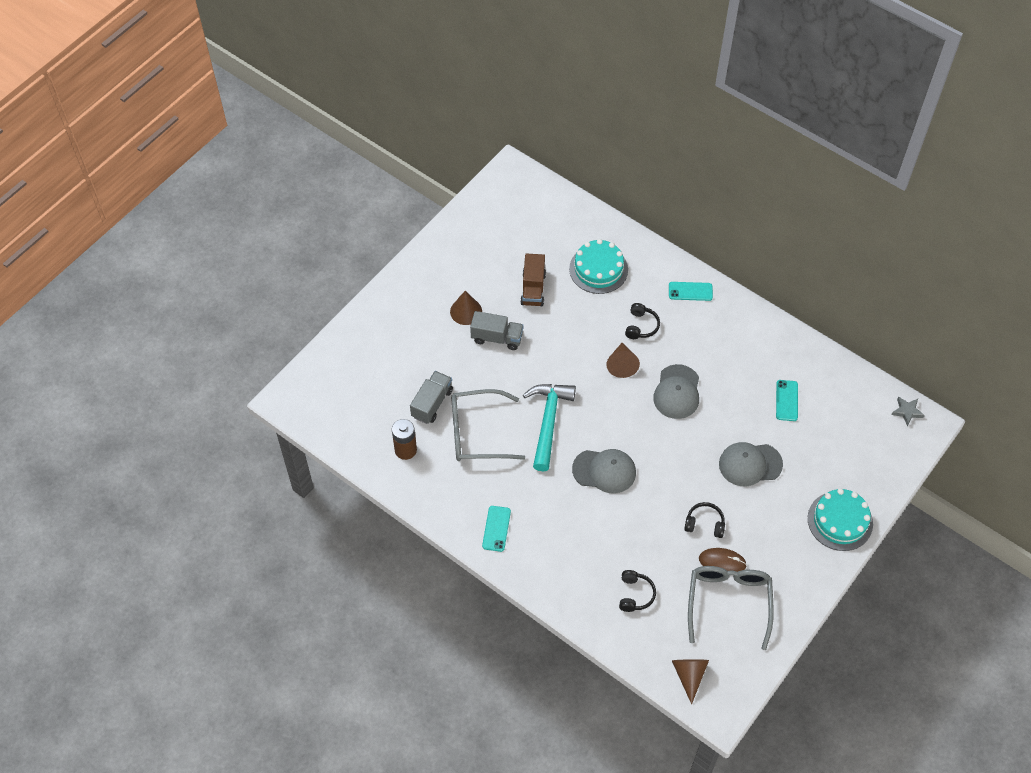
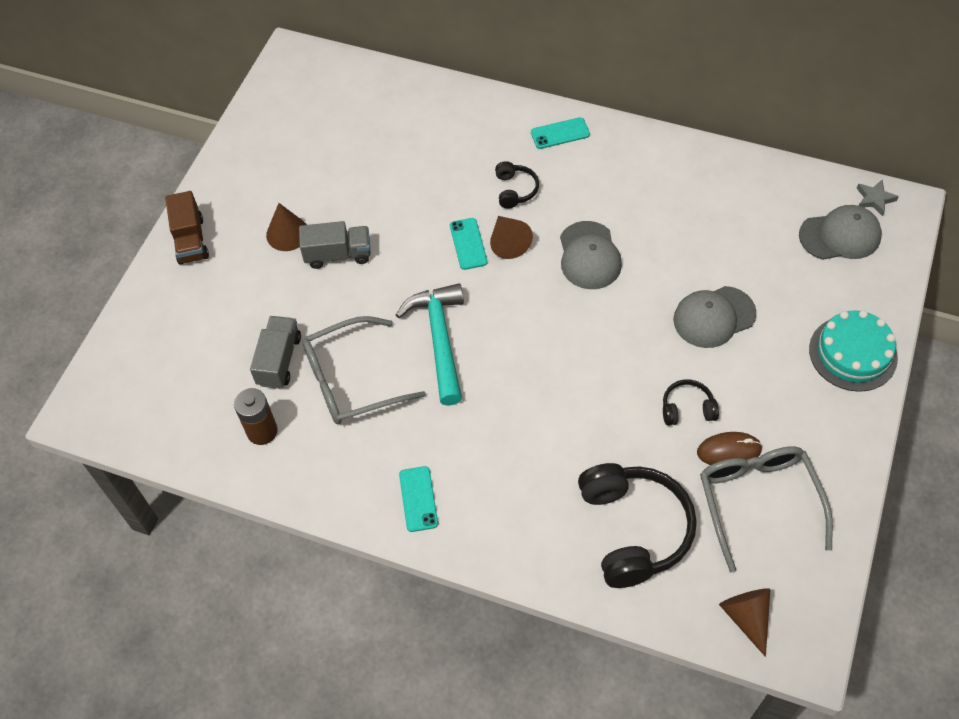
camera: 15 degrees left, 0 degrees up
brown truck [520,254,546,306] -> brown truck moved to [165,191,209,265]
turquoise cake [569,239,628,294] -> none
grey cap [572,449,636,493] -> grey cap moved to [799,205,882,260]
black headphones [619,570,656,612] -> black headphones [578,463,697,588], size x2.10
turquoise phone [776,380,798,421] -> turquoise phone moved to [450,218,487,270]

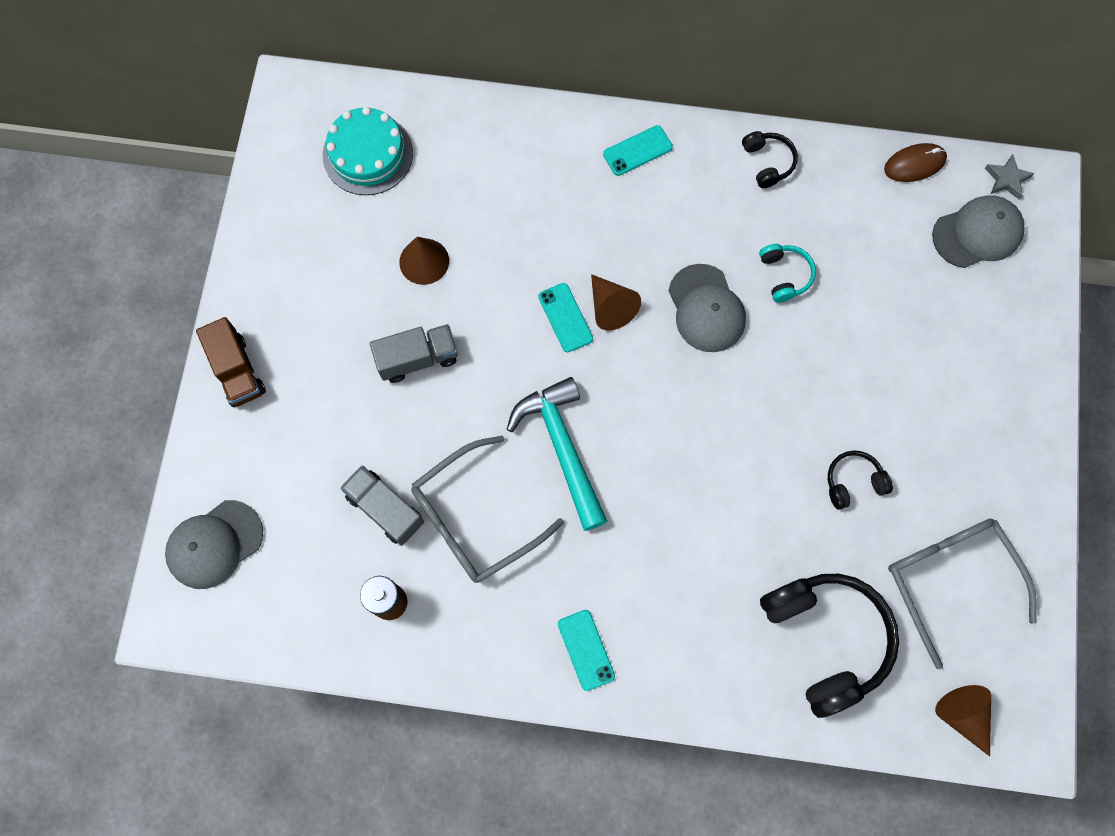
camera: 15 degrees left, 15 degrees up
grey truck [250,316,301,389] -> grey truck turned 45 degrees counterclockwise [340,465,424,546]
brown cone [266,203,307,251] -> brown cone moved to [399,237,449,285]
black headphones [495,161,539,209] -> black headphones moved to [742,131,798,188]
grey cap [673,286,757,348] -> grey cap moved to [165,500,263,589]
brown mouse [697,432,763,465] -> brown mouse moved to [884,143,947,182]
turquoise cake [809,310,898,392] -> turquoise cake moved to [323,106,413,195]
none -> turquoise headphones [759,244,816,302]

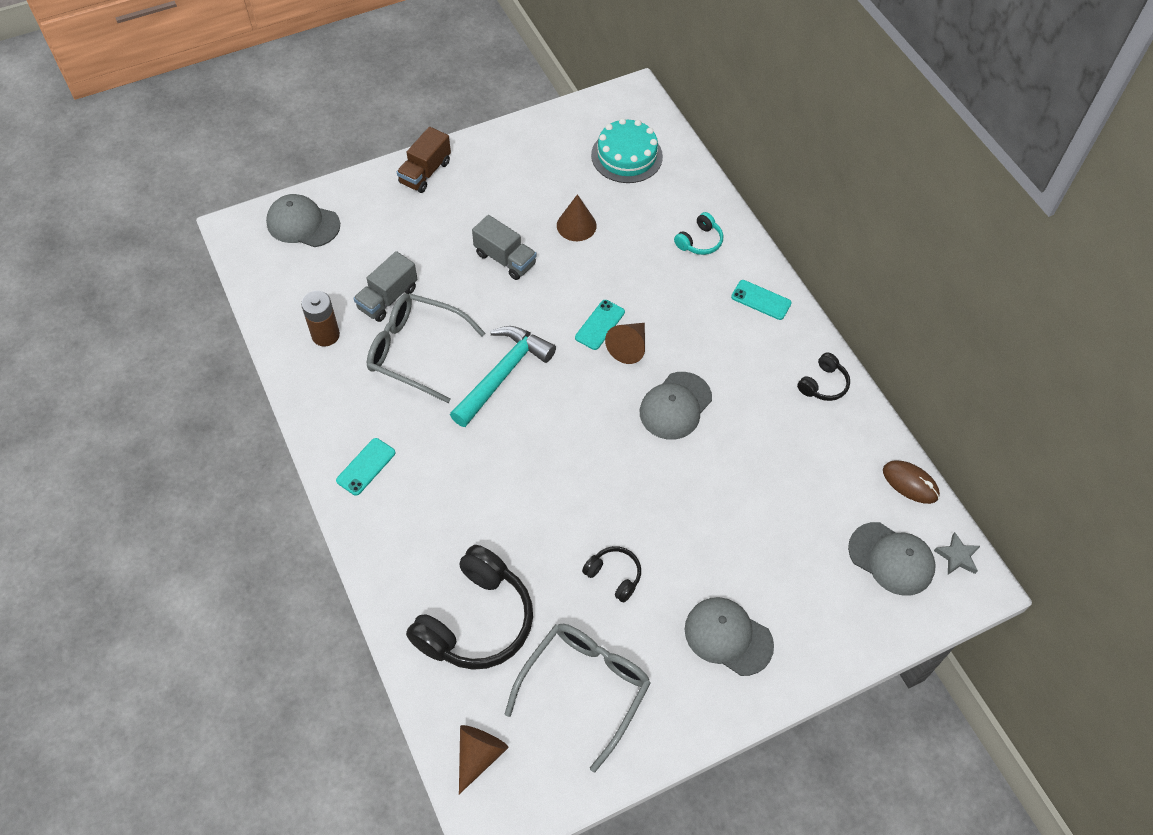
camera: 55 degrees right, 15 degrees down
grey truck [340,465,424,546] -> grey truck turned 150 degrees counterclockwise [353,251,417,322]
turquoise headphones [759,244,816,302] -> turquoise headphones moved to [674,212,723,255]
none -> grey cap [685,597,774,676]

